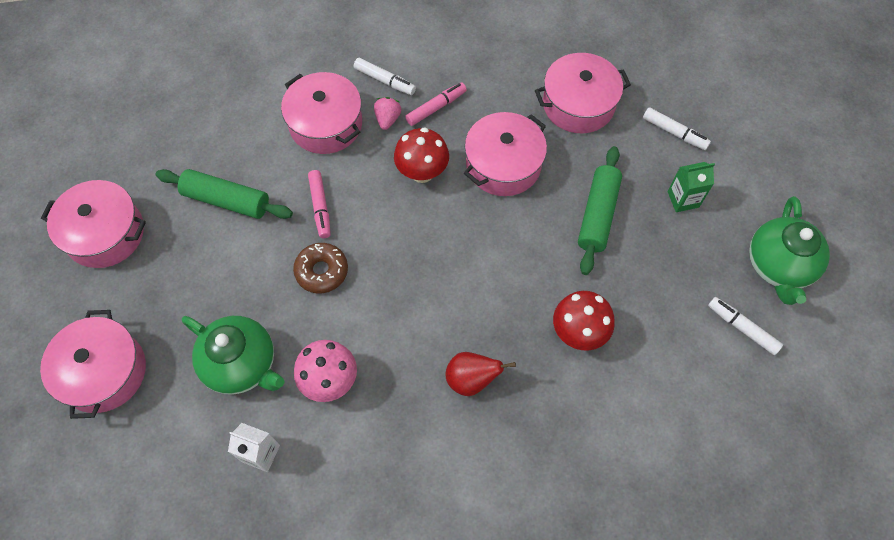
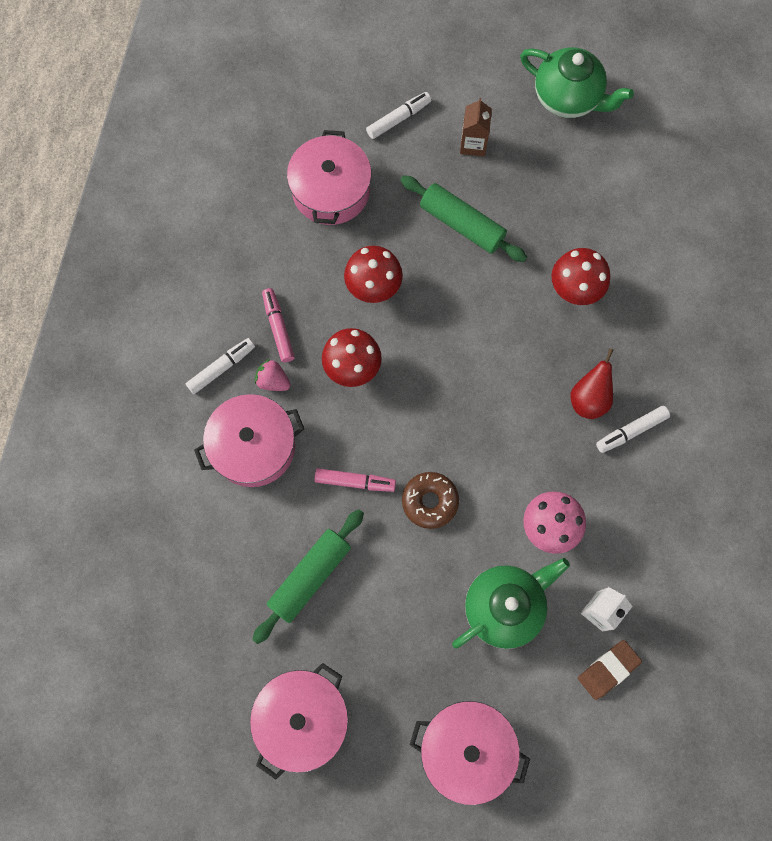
camera: 70 degrees left, 10 degrees up
pink pot [464,112,547,196] -> red mushroom [344,246,403,303]
green carton [668,162,715,212] -> brown carton [460,98,492,156]
white marker [708,297,783,355] -> white marker moved to [596,405,670,453]
none -> brown eraser [578,640,642,700]

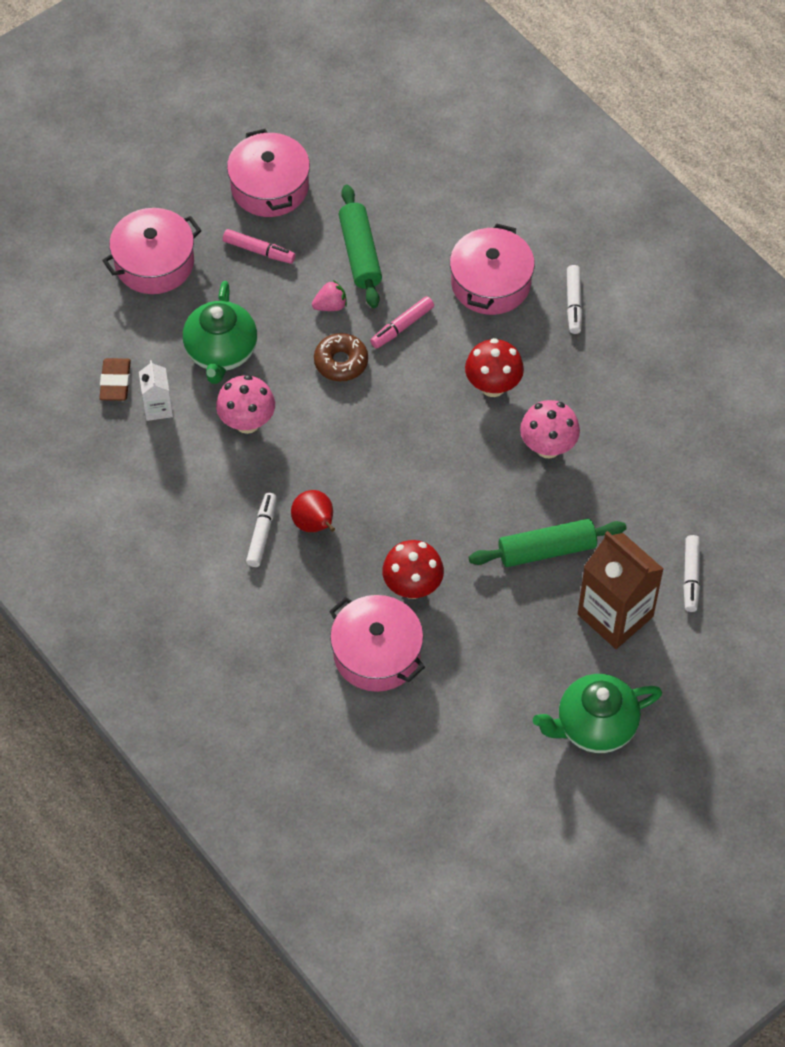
camera: 130 degrees right, 15 degrees down
pink strawberry [254,359,290,391] -> pink strawberry moved to [312,280,347,311]
pink marker [262,288,295,362] -> pink marker moved to [223,229,295,264]
pink pot [287,130,371,225] -> pink pot moved to [329,595,425,692]
red mushroom [344,246,403,303] -> pink mushroom [520,400,580,458]
brown carton [460,98,492,156] -> brown carton [578,531,664,649], size x1.94

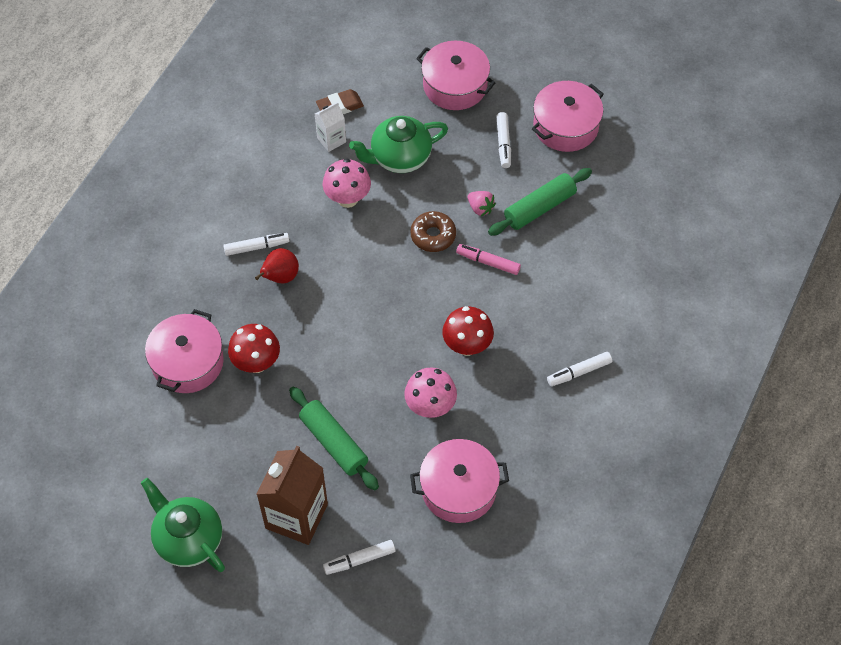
camera: 65 degrees right, 0 degrees up
pink marker [223,229,295,264] -> white marker [496,112,511,168]
pink pot [450,223,535,315] -> pink pot moved to [410,439,509,523]

